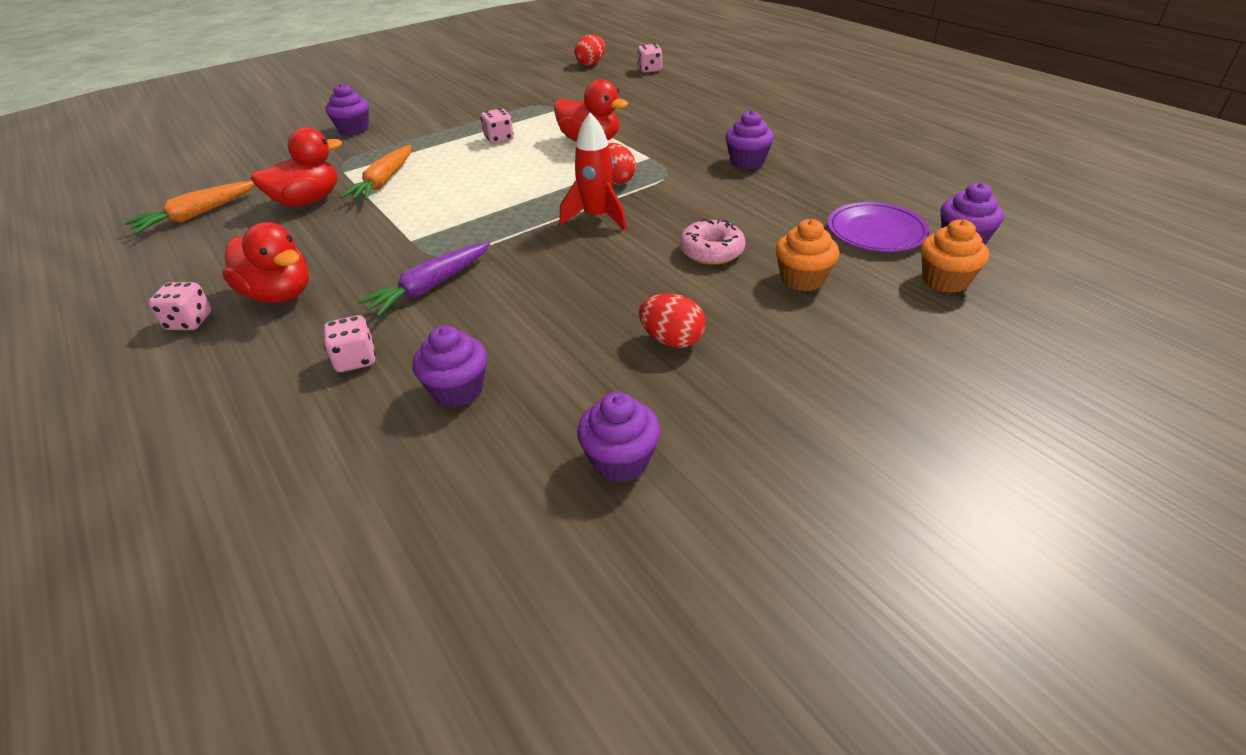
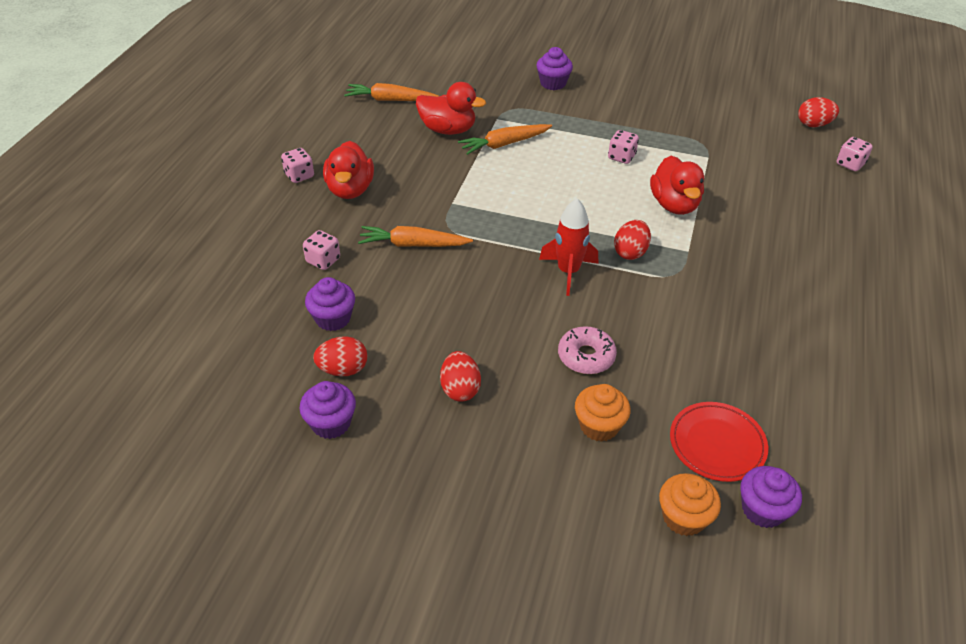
camera: 50 degrees right, 5 degrees up
purple carrot [357,242,490,317] -> orange carrot [358,226,473,247]
purple cupcake [725,110,774,169] -> none
purple plate [828,202,930,252] -> red plate [670,402,768,482]
none -> red egg [313,336,367,376]

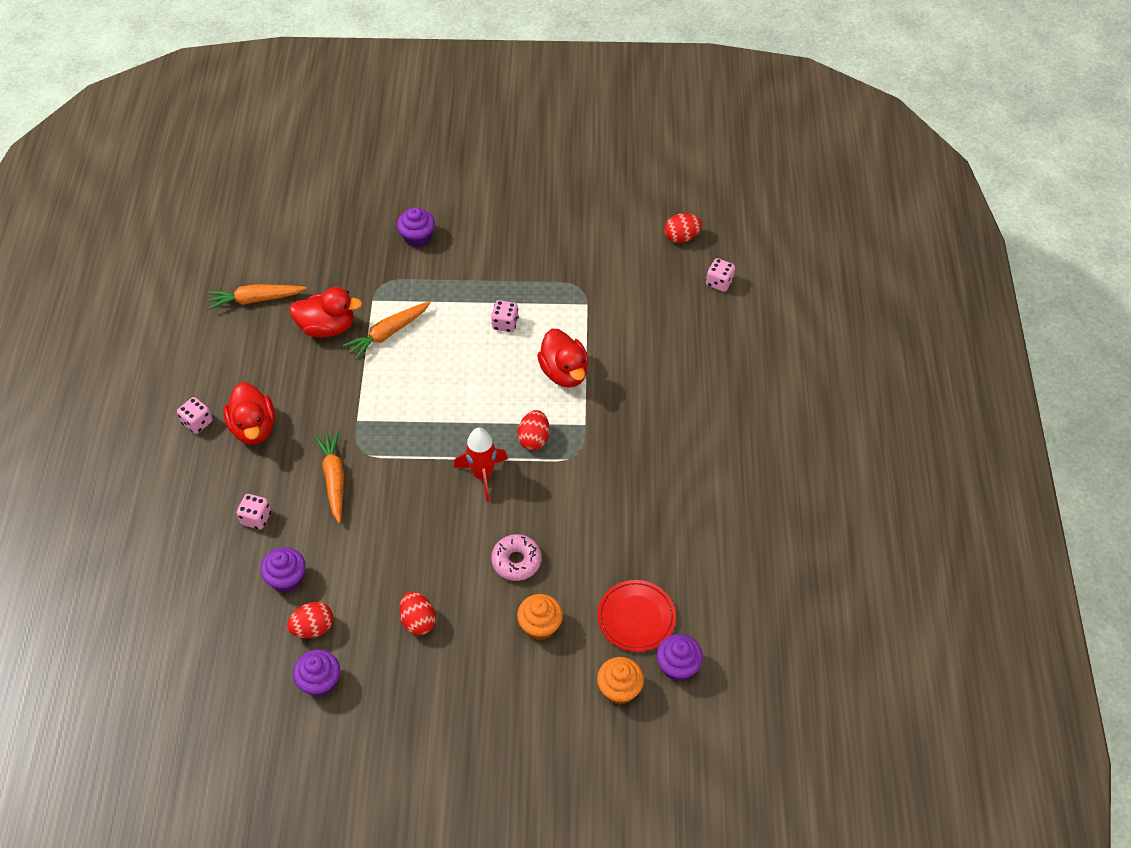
camera: 15 degrees left, 10 degrees up
orange carrot [358,226,473,247] -> orange carrot turned 90 degrees clockwise [314,431,344,523]

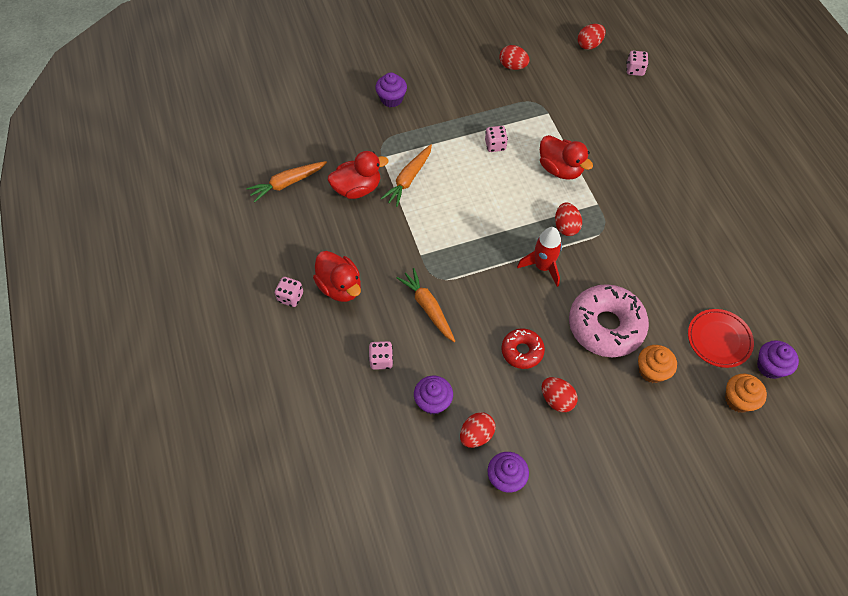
camera: 20 degrees left, 5 degrees up
pink donut [491,534,542,581] -> pink donut [569,284,649,357], size x1.84
none -> red egg [499,45,530,70]
none -> red donut [501,329,545,369]

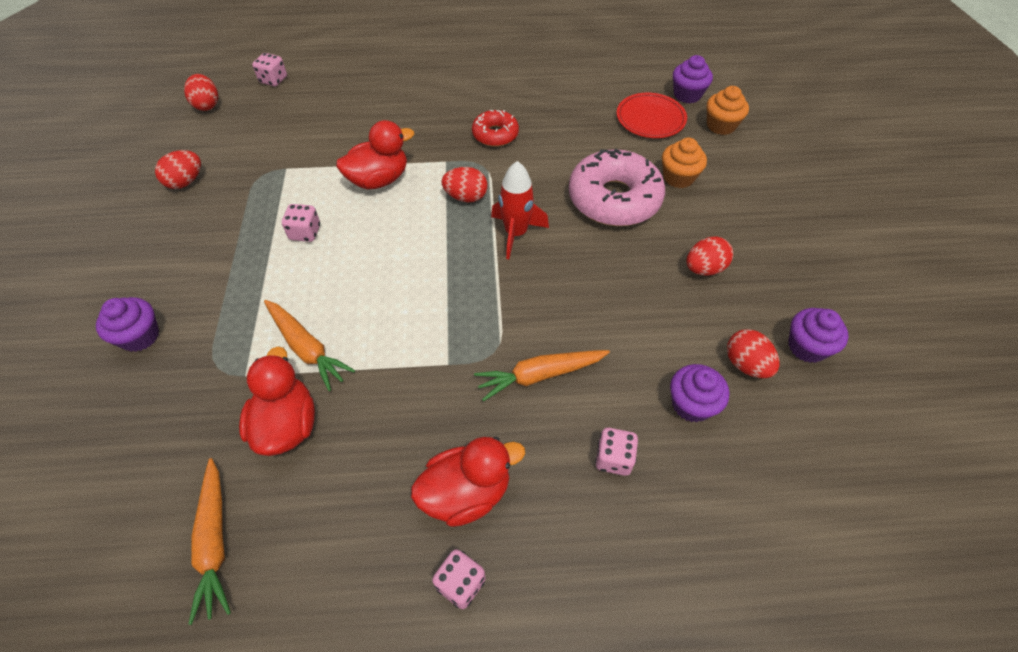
camera: 75 degrees left, 5 degrees down
red donut [501,329,545,369] -> red donut moved to [472,110,519,147]

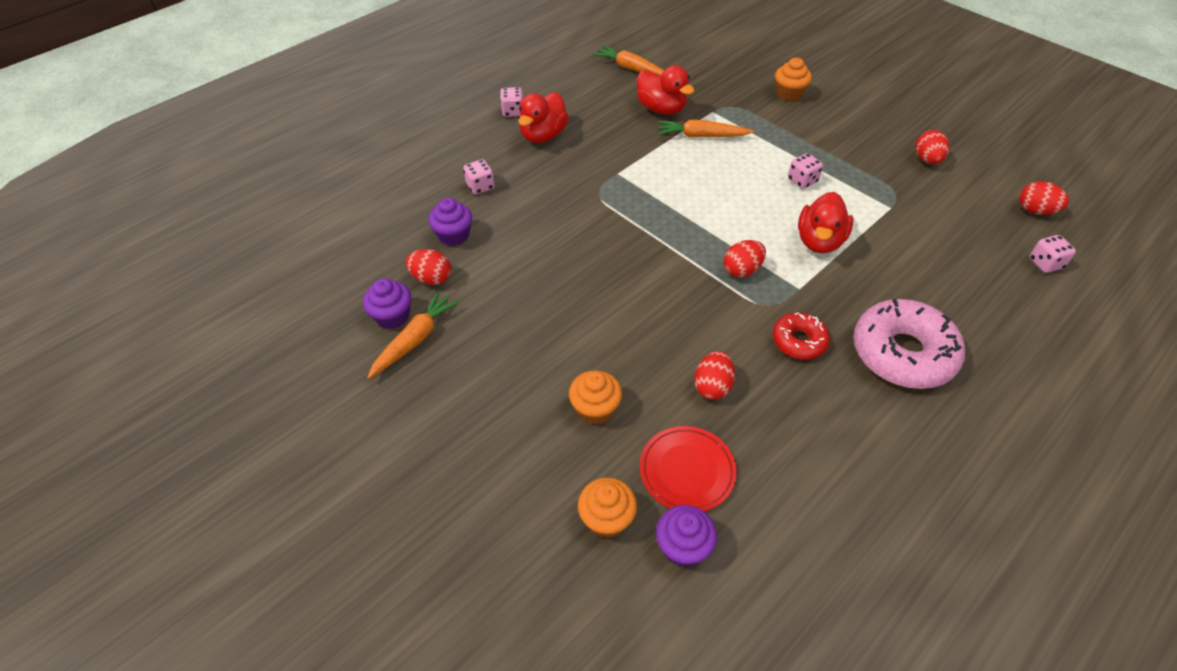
camera: 140 degrees right, 5 degrees down
purple cupcake [96,297,159,352] -> orange cupcake [775,58,812,101]
orange carrot [474,350,610,401] -> orange carrot moved to [367,291,459,379]
red rocket [491,161,549,259] -> none
pink donut [569,148,665,226] -> pink donut moved to [853,299,965,389]
red egg [686,237,733,276] -> red egg moved to [694,351,735,400]

